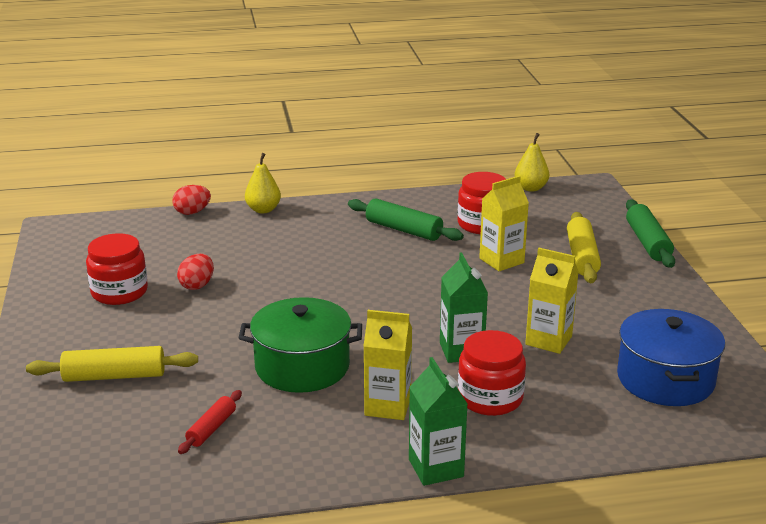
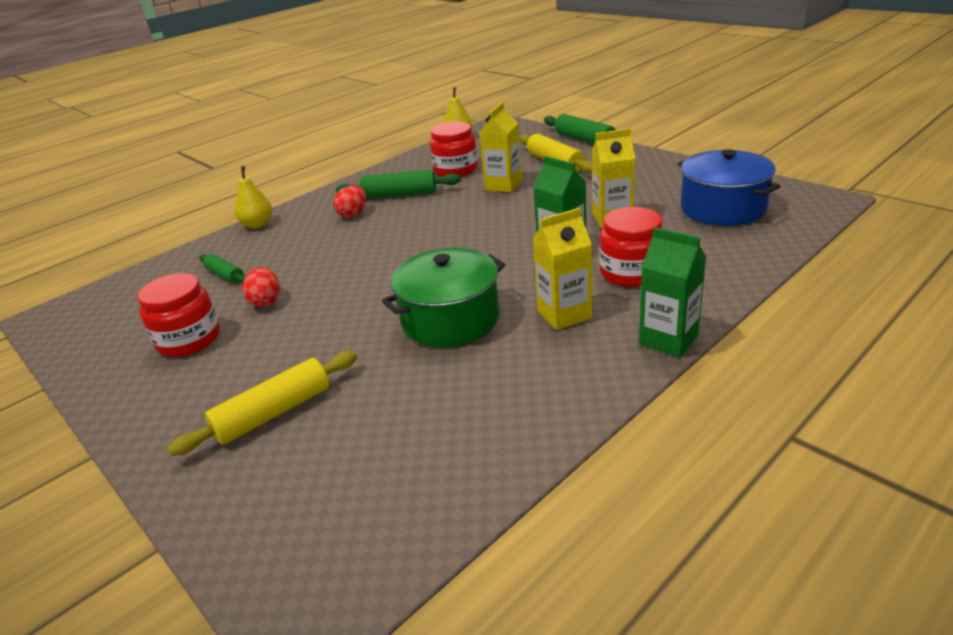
camera: 30 degrees left, 5 degrees up
red egg [172,185,211,215] -> red egg moved to [333,185,366,218]
red rolling pin [178,390,242,454] -> none
none -> green rolling pin [199,254,246,283]

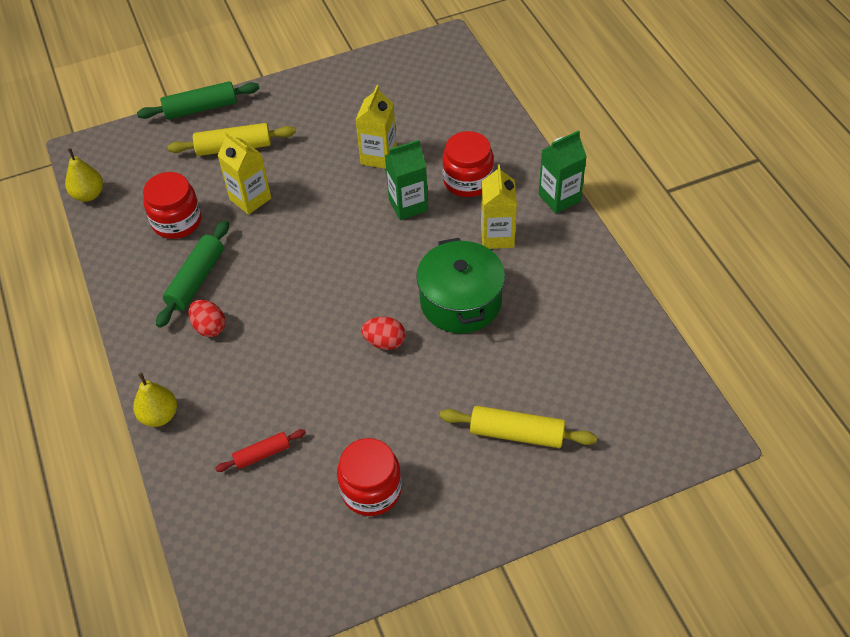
camera: 70 degrees left, 20 degrees up
yellow rolling pin [168,351,358,456] -> yellow rolling pin turned 60 degrees counterclockwise [440,406,597,448]
green rolling pin [199,254,246,283] -> red rolling pin [215,429,306,472]
red egg [242,267,280,307] -> red egg moved to [361,317,405,350]
blue pot [678,149,780,226] -> none

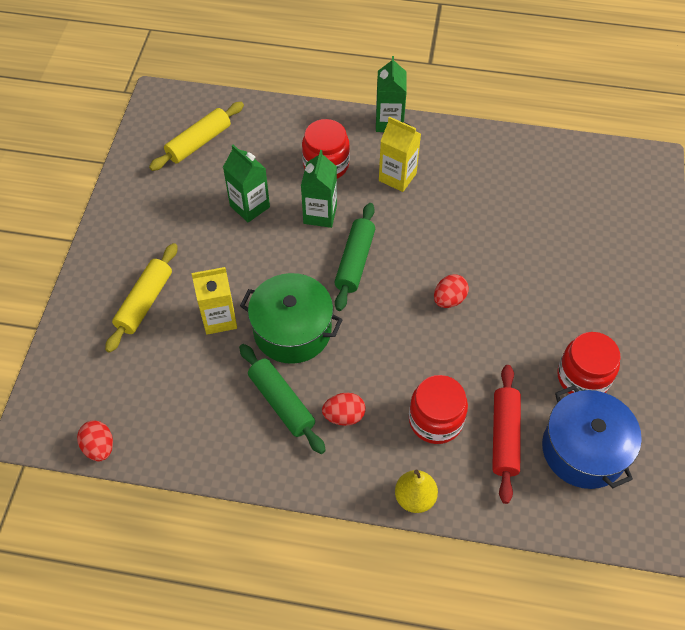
camera: 60 degrees left, 5 degrees up
yellow pear [65,148,103,202] -> red egg [77,421,113,461]
green rolling pin [137,81,260,120] -> green rolling pin moved to [334,203,375,311]
red jar [143,172,201,239] -> red jar moved to [409,375,468,444]
red rolling pin [215,429,306,472] -> red rolling pin [492,365,521,504], size x1.65
yellow carton [356,85,397,169] -> green carton [223,145,270,222]
green pot [416,238,505,333] -> green pot moved to [240,273,343,364]
yellow rolling pin [440,406,597,448] -> yellow rolling pin moved to [149,102,244,171]
none -> blue pot [542,385,642,489]

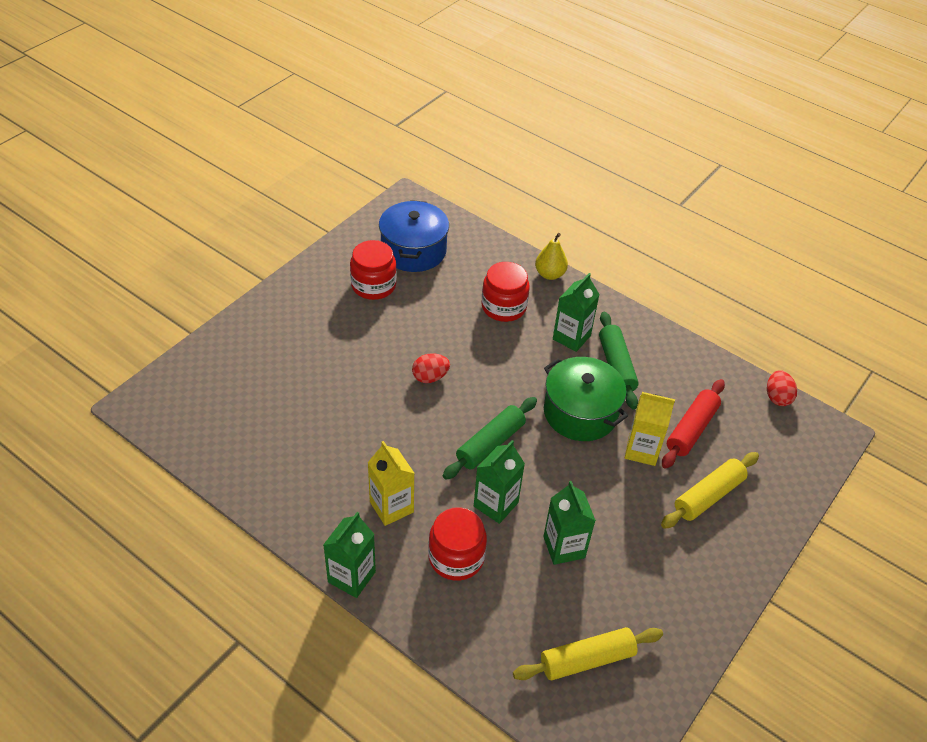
camera: 155 degrees left, 10 degrees down
red egg [322,393,366,426] -> green carton [553,273,600,352]
red rolling pin [492,365,521,504] -> red rolling pin moved to [662,379,725,469]

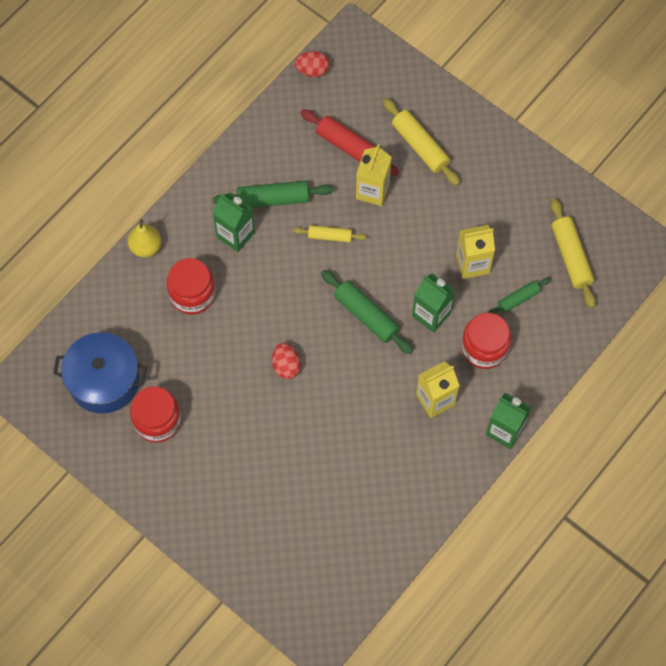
camera: 85 degrees left, 20 degrees up
green carton [543,481,596,565] -> yellow carton [456,225,495,279]
green pot [544,357,628,441] -> yellow rolling pin [293,225,367,242]
none -> green rolling pin [488,277,551,314]

